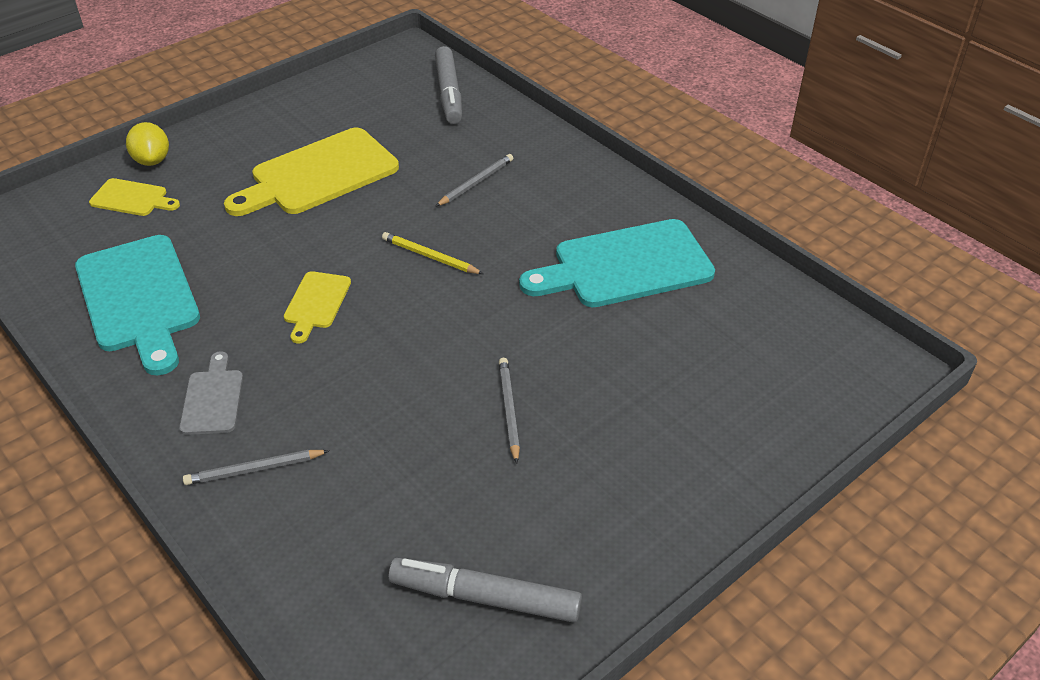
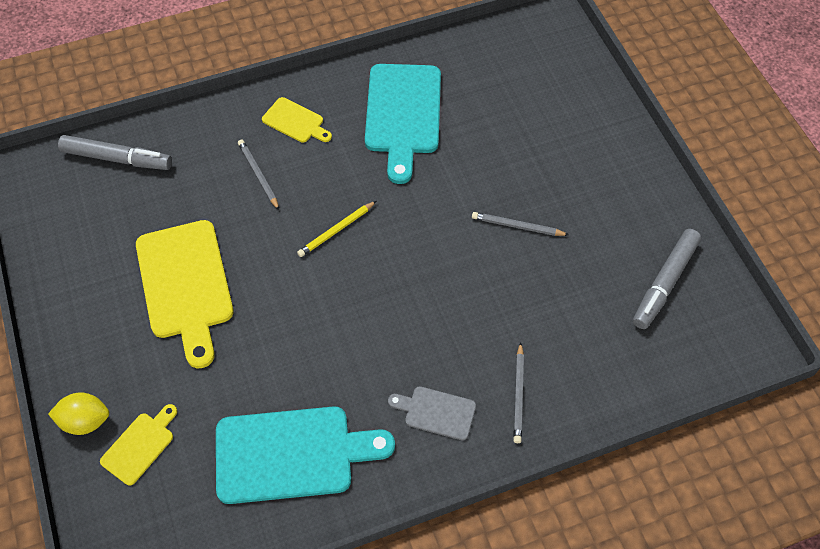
camera: 70 degrees left, 15 degrees up
yellow cutting board [284,271,351,344] -> yellow cutting board moved to [262,97,332,143]

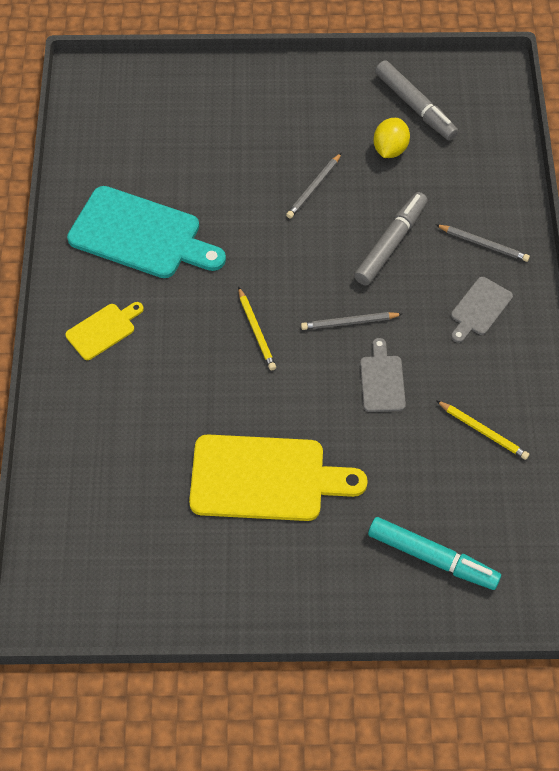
camera: 70 degrees left, 0 degrees up
yellow lemon [48,392,109,435] -> yellow lemon moved to [373,118,410,158]
grey marker [58,135,172,170] -> grey marker moved to [354,192,428,286]
yellow cutting board [100,404,177,486] -> turquoise marker [368,517,501,590]
turquoise cutting board [216,406,395,504] -> yellow pencil [436,400,529,460]
grey pencil [238,139,279,210] -> grey pencil moved to [301,312,402,330]
none -> grey cutting board [360,338,406,412]

